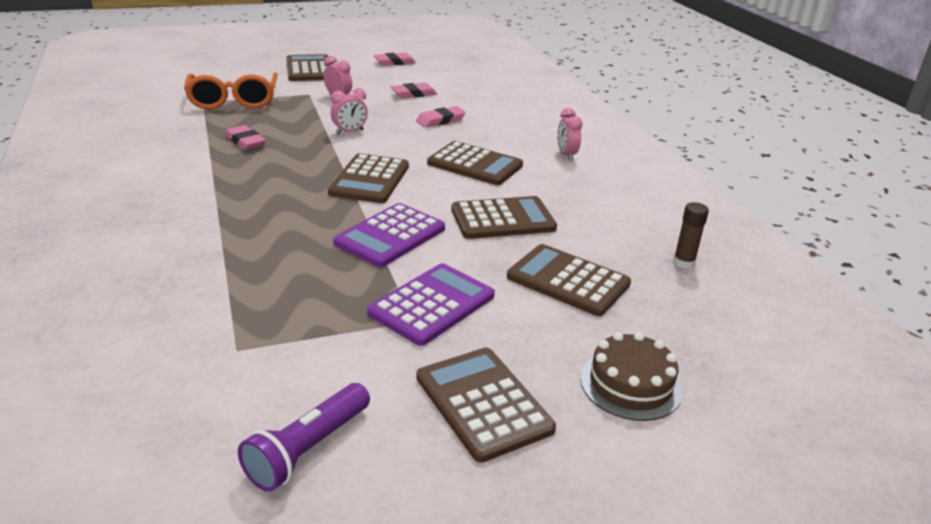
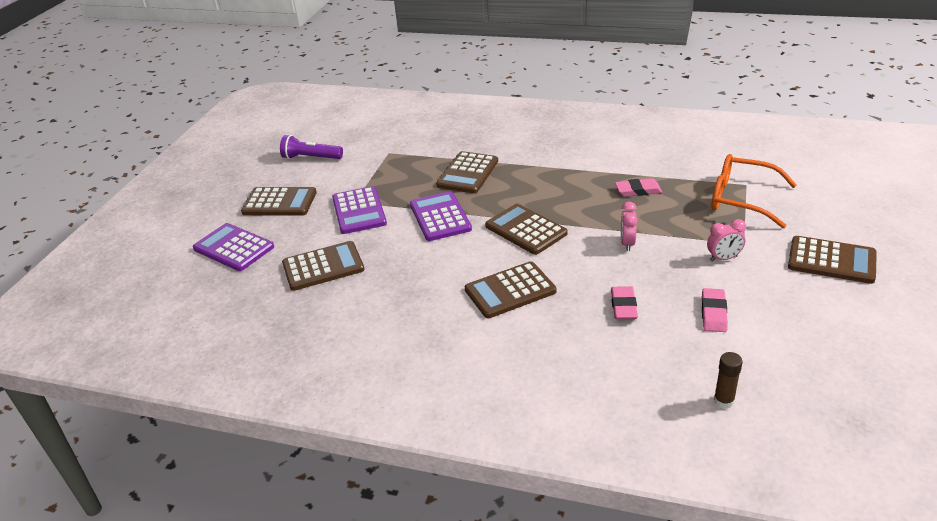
camera: 130 degrees right, 5 degrees up
purple flashlight [238,383,370,492] -> purple flashlight turned 60 degrees counterclockwise [280,135,343,159]
pink eraser [374,52,416,66] -> none
brown calculator [451,196,557,239] -> brown calculator moved to [436,151,498,193]
pink clock [557,108,582,161] -> none
brown cake [580,332,682,421] -> purple calculator [193,223,274,271]
brown glue stick [673,202,709,269] -> brown glue stick moved to [714,352,743,409]

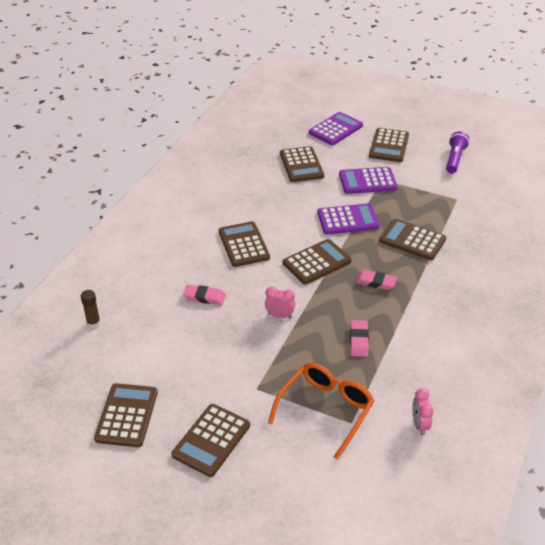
camera: 95 degrees right, 5 degrees up
pink eraser [702,288,728,332] -> pink eraser moved to [355,270,397,290]
pink clock [707,219,746,261] -> pink clock moved to [412,388,434,435]
none -> brown calculator [94,383,158,447]

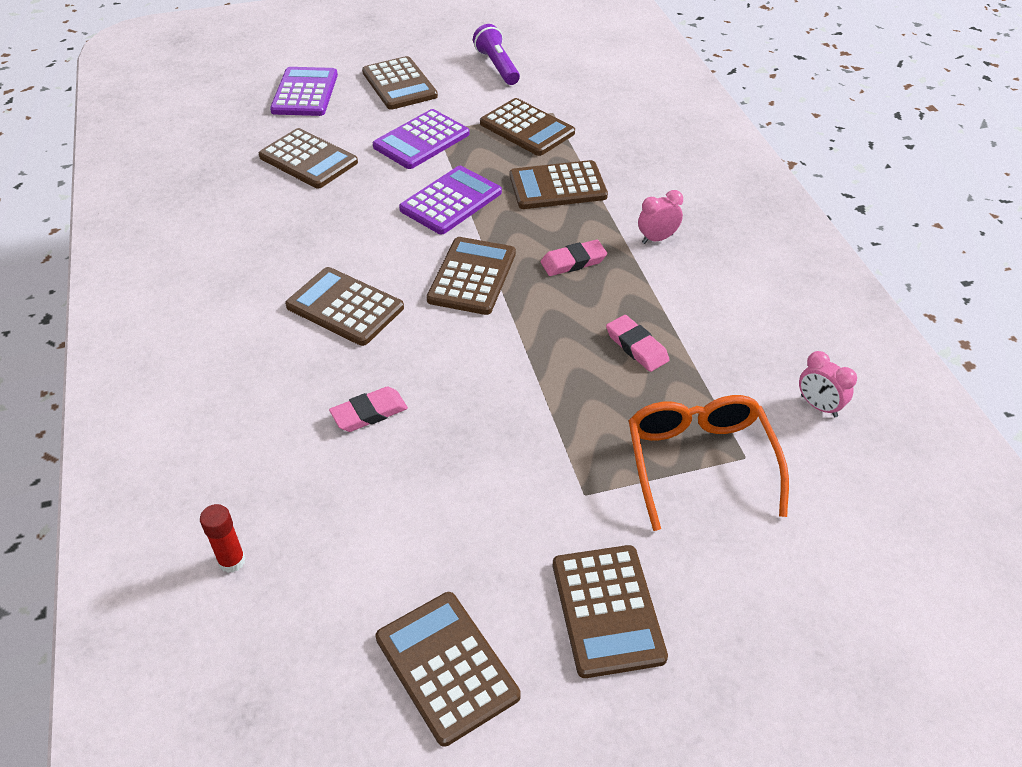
camera: 40 degrees left, 5 degrees up
brown glue stick [81,290,101,328] -> red glue stick [200,504,246,573]
pink clock [265,286,295,318] -> pink clock moved to [638,190,683,244]
none -> brown calculator [480,98,575,156]

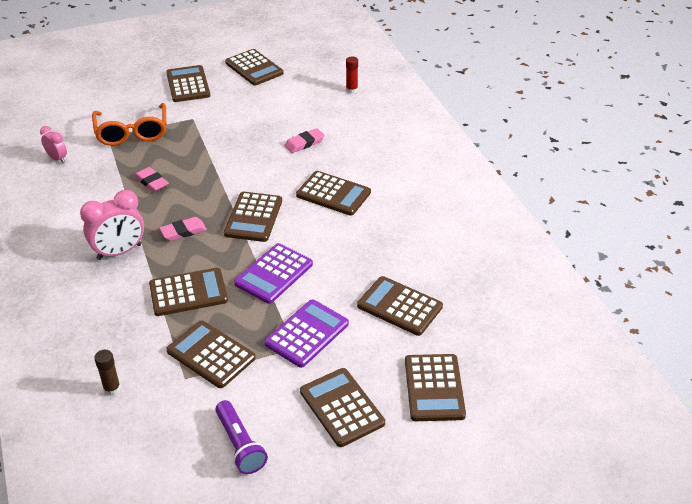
camera: 175 degrees right, 5 degrees down
purple calculator [270,67,338,116] -> brown calculator [405,354,466,421]
pink clock [638,190,683,244] -> pink clock [80,190,144,260], size x1.77
none -> brown glue stick [94,350,121,396]

